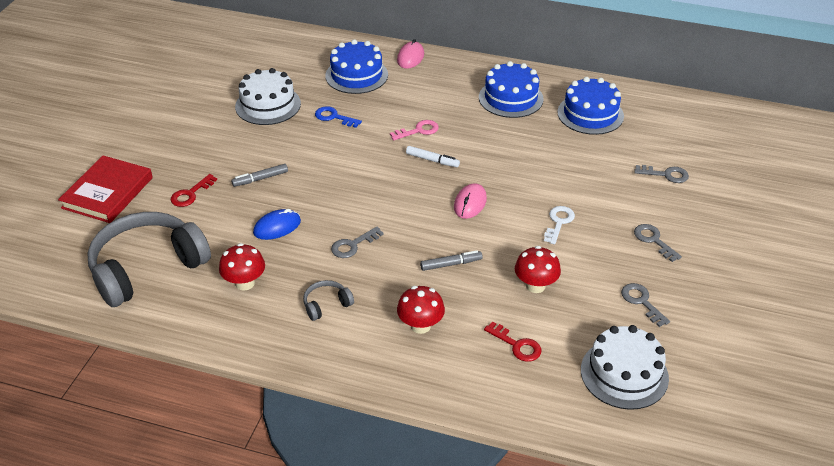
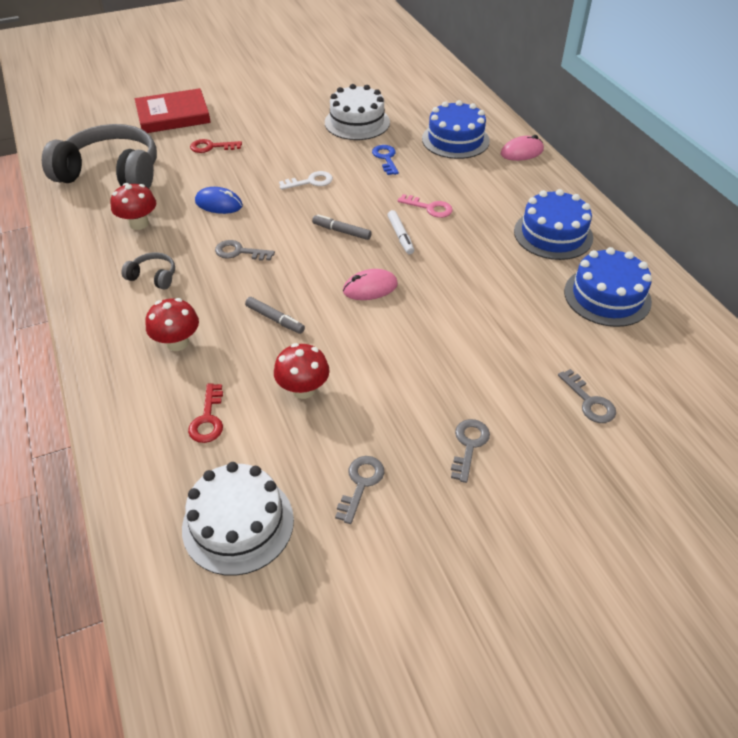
camera: 50 degrees right, 5 degrees up
grey marker [231,164,288,187] -> grey marker moved to [312,214,372,240]
white key [544,206,575,244] -> white key moved to [279,171,333,190]

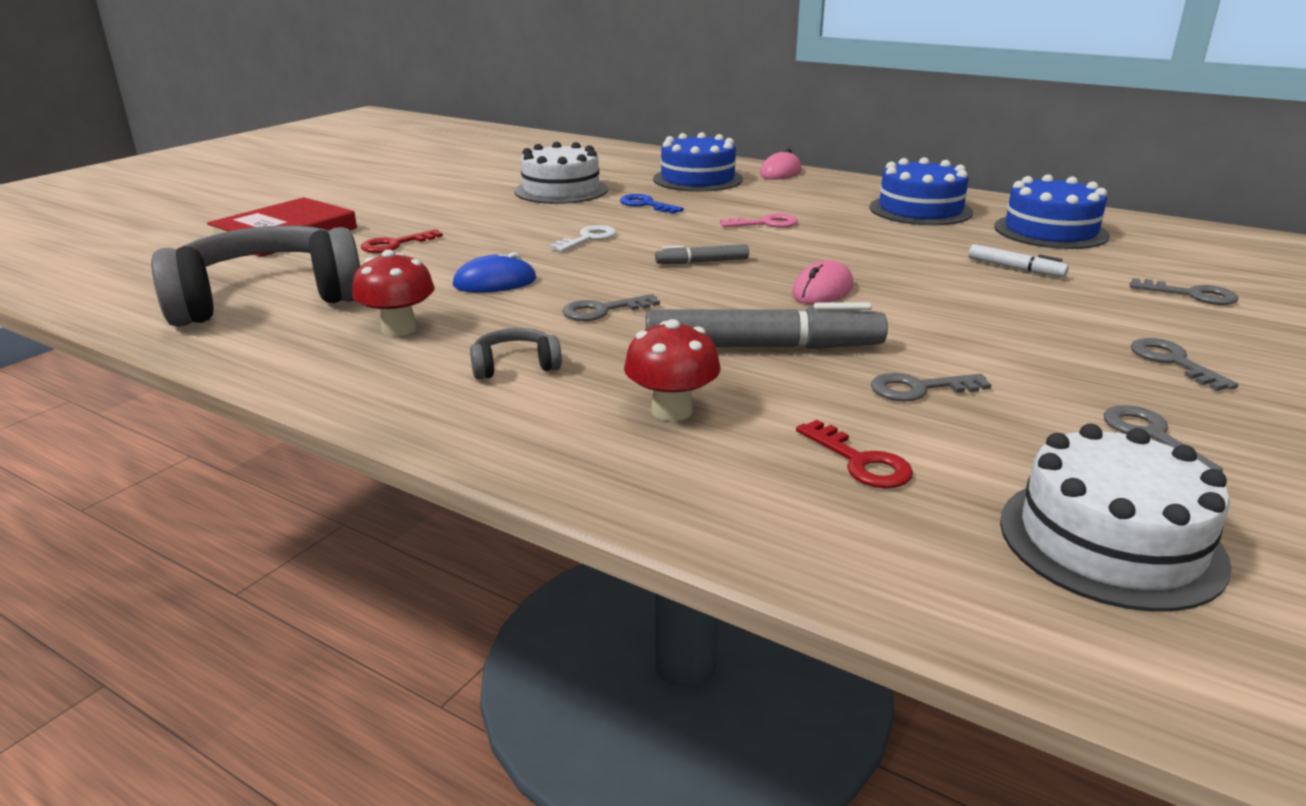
camera: 35 degrees left, 20 degrees down
grey marker [245,297,305,334] -> grey marker [646,302,888,349], size x2.03
red mushroom [274,343,330,399] -> grey key [871,373,991,401]
white marker [387,210,414,254] -> white marker moved to [968,244,1069,277]

